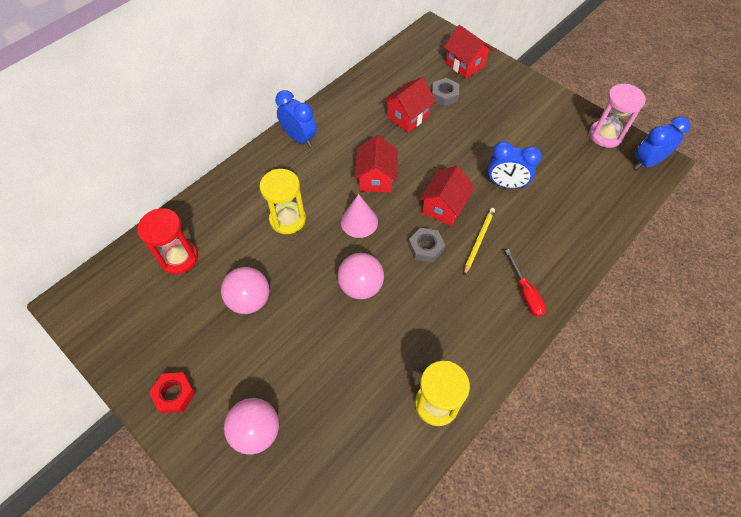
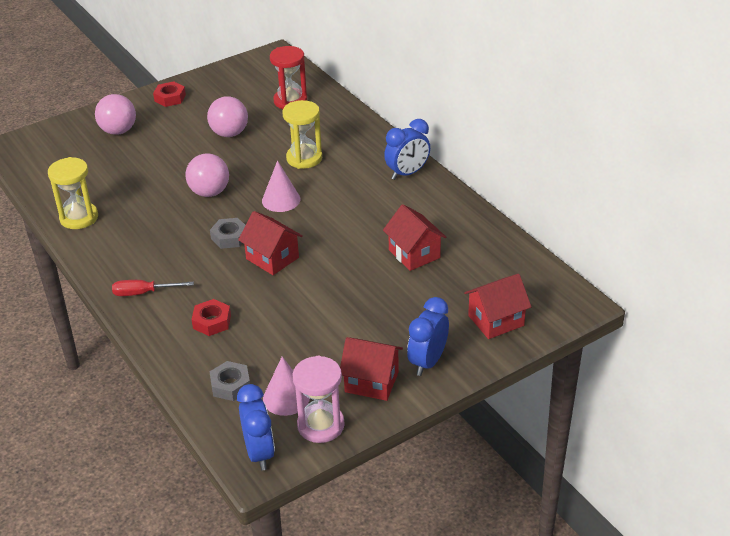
camera: 105 degrees right, 20 degrees down
red house [355,135,398,193] -> red house moved to [340,337,403,401]
grey nut [432,78,459,106] -> grey nut moved to [209,361,250,401]
yellow pencil [464,208,495,275] -> none
blue clock [488,141,542,189] -> blue clock moved to [407,297,449,376]
none -> red nut [191,299,231,336]
none -> pink cone [263,356,310,416]

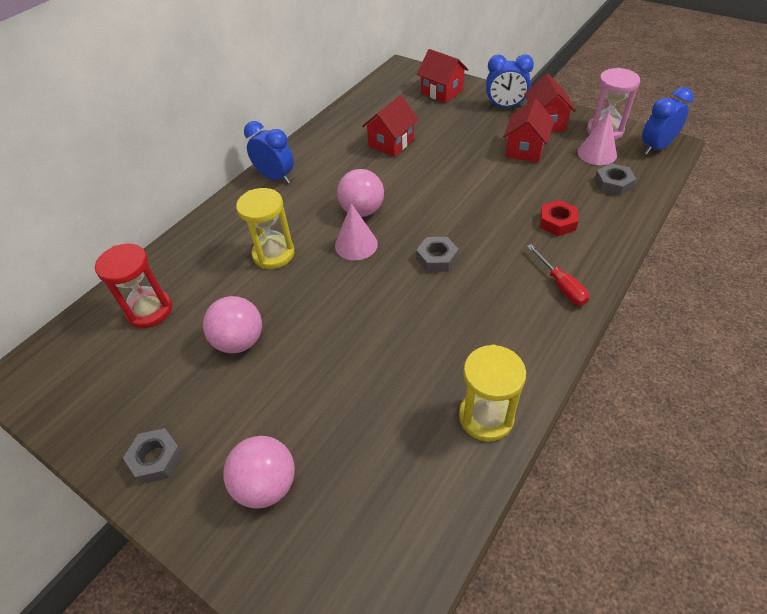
camera: 110 degrees left, 10 degrees up
red nut [153,81,186,107] -> grey nut [123,428,183,484]
pink ball [186,153,229,197] -> pink ball moved to [337,169,384,217]
red house [238,211,303,275] -> red house moved to [503,99,554,163]

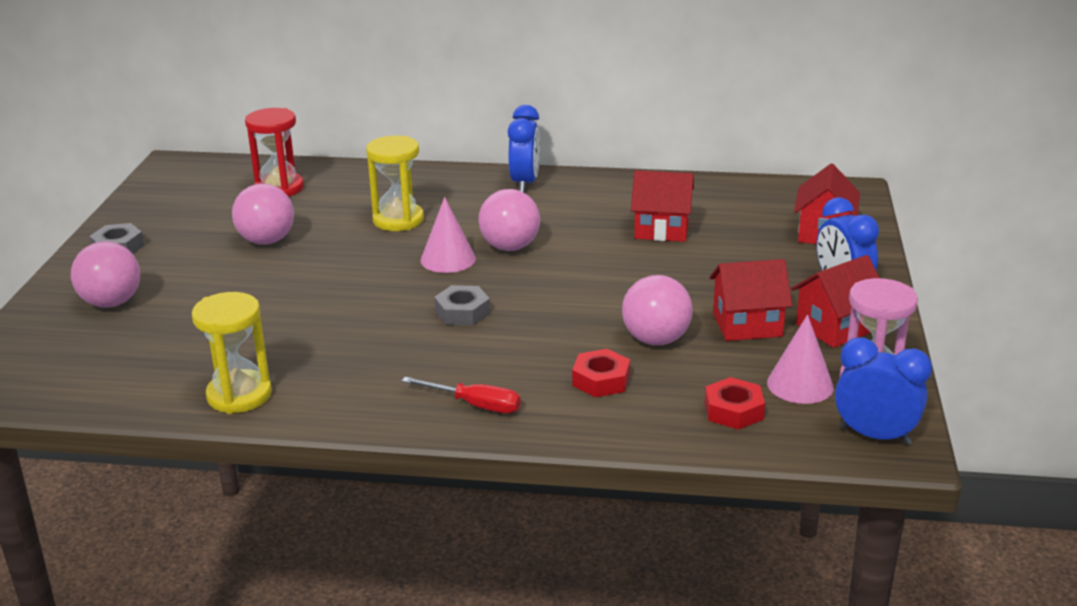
camera: 60 degrees right, 20 degrees down
red screwdriver [527,244,589,306] -> red screwdriver turned 105 degrees counterclockwise [402,377,521,413]
grey nut [594,163,636,196] -> red nut [705,377,765,430]
none -> pink ball [622,275,693,345]

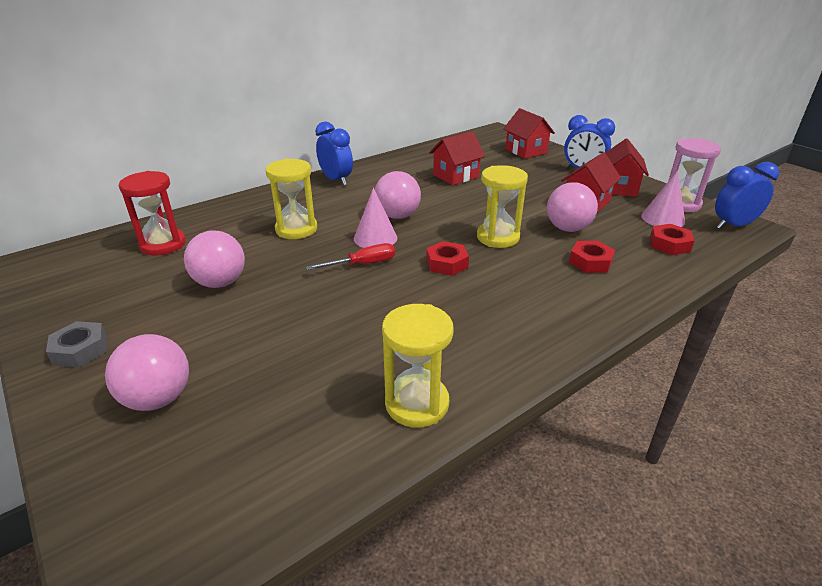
camera: 45 degrees left, 5 degrees up
red screwdriver [402,377,521,413] -> red screwdriver moved to [306,243,395,270]
grey nut [434,285,490,326] -> red nut [426,241,469,276]
none -> yellow hourglass [477,165,528,248]

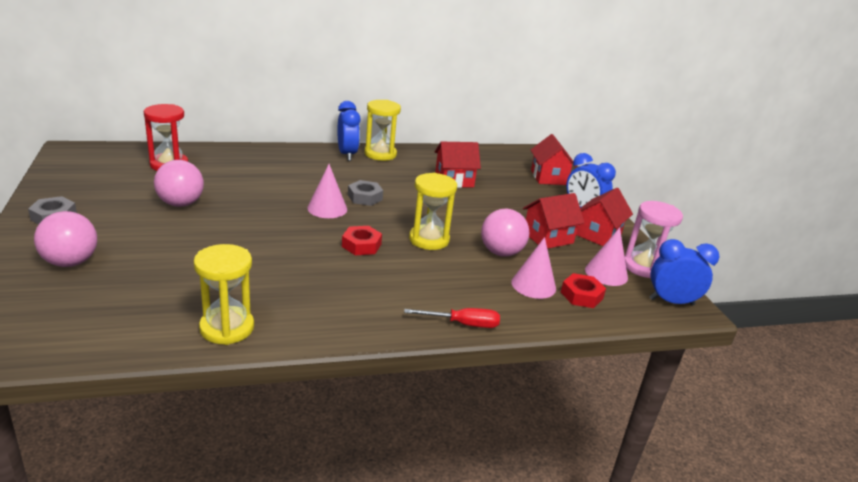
camera: 20 degrees right, 5 degrees down
yellow hourglass [265,159,317,239] -> yellow hourglass moved to [364,100,401,161]
red screwdriver [306,243,395,270] -> red screwdriver moved to [404,308,500,328]
pink ball [375,171,421,219] -> grey nut [348,180,383,206]
red nut [569,241,615,273] -> none
none -> pink cone [511,237,556,299]

